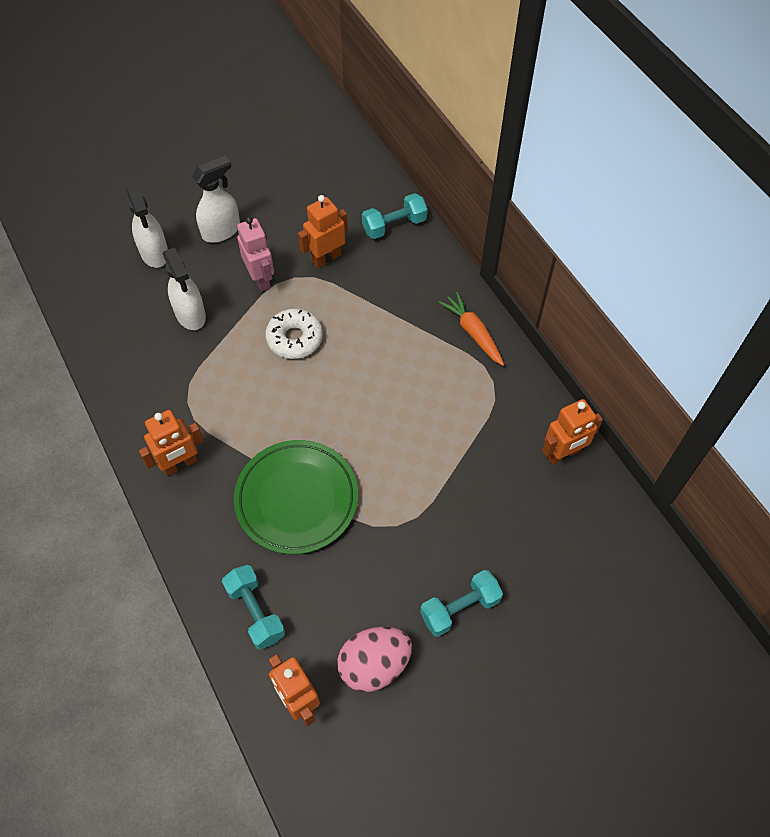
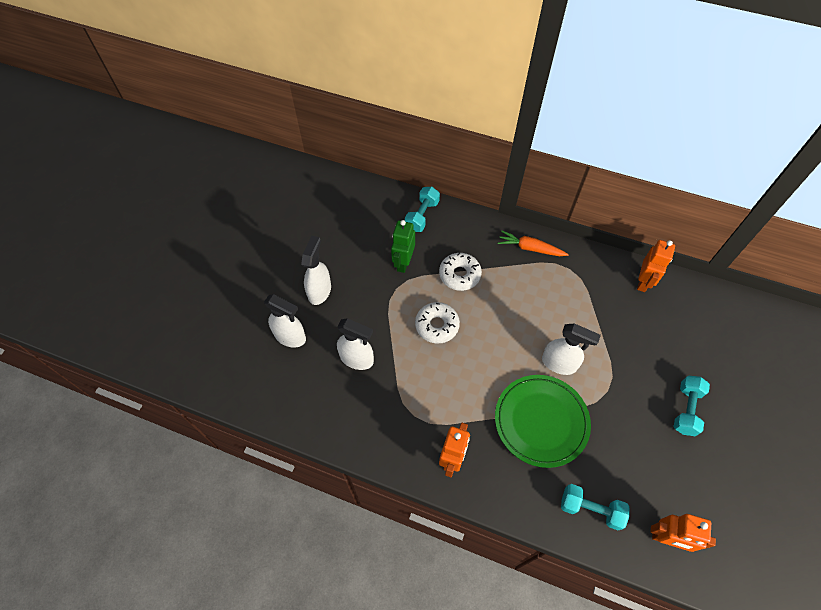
camera: 40 degrees left, 0 degrees up
pink robot [237,217,274,292] -> none
orange robot [298,195,348,268] -> green robot [391,220,415,273]
pink egg [337,627,412,692] -> none
none -> white donut [439,253,482,291]
none -> white spray bottle [542,323,601,375]

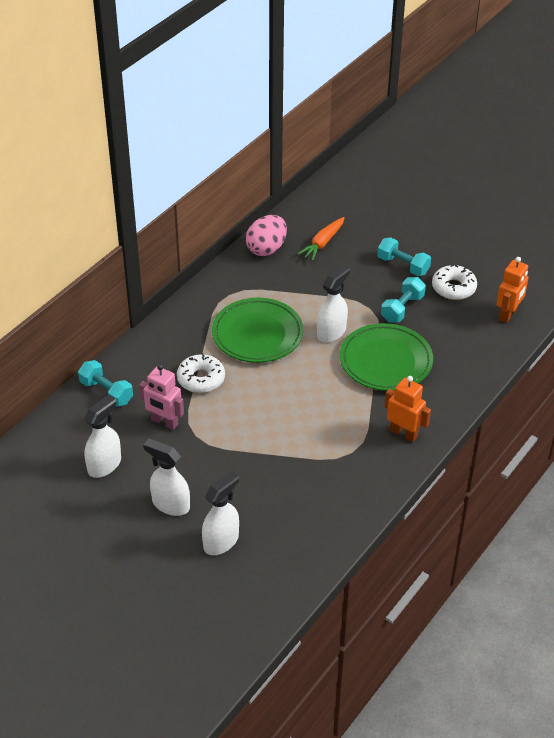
camera: 75 degrees left, 15 degrees down
white spray bottle [337,318,374,370] -> white spray bottle moved to [84,395,121,478]
green robot [391,220,415,273] -> pink robot [139,364,184,430]
white donut [415,302,460,344] -> white donut moved to [432,265,477,300]
orange carrot [498,230,569,256] -> orange carrot moved to [298,217,345,261]
turquoise dumbbell [561,484,630,530] -> turquoise dumbbell moved to [381,277,426,322]
orange robot [637,240,675,292] -> pink egg [246,215,287,256]
none -> green plate [212,298,304,363]

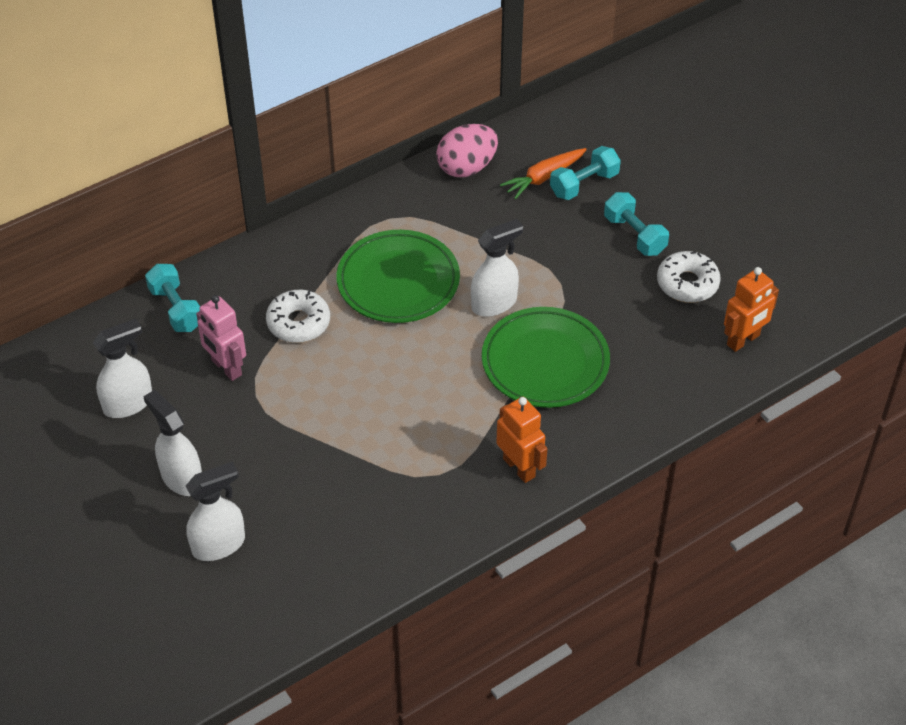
camera: 20 degrees right, 5 degrees up
turquoise dumbbell [381,277,426,322] -> turquoise dumbbell moved to [550,146,621,200]

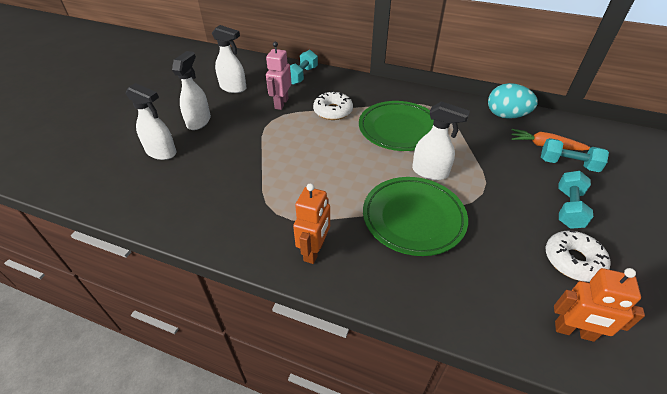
camera: 55 degrees right, 5 degrees down
pink egg [436,124,498,177] -> turquoise egg [488,83,538,119]

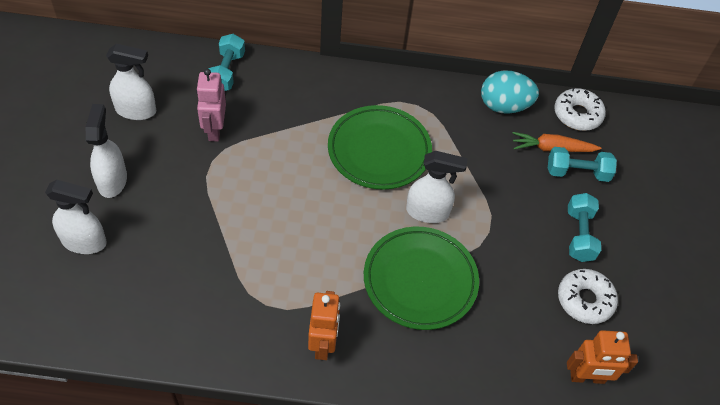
camera: 20 degrees left, 10 degrees up
white donut [313,91,353,120] -> white donut moved to [554,88,606,131]

